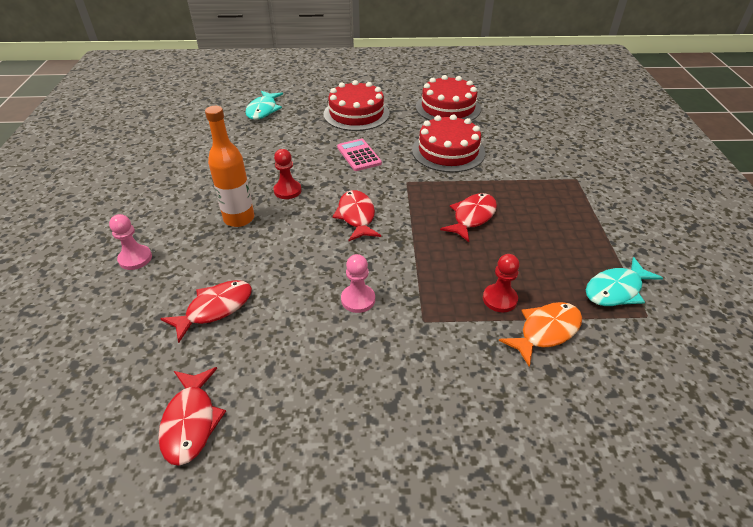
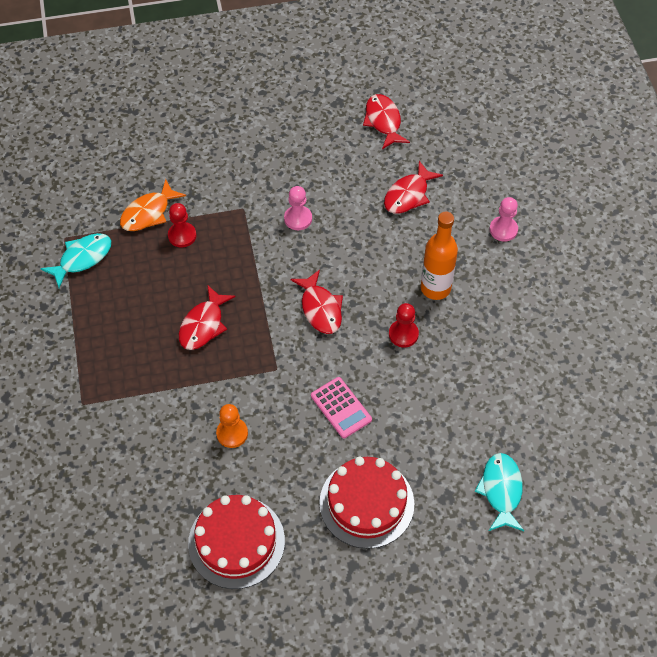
camera: 170 degrees right, 15 degrees up
red cake [412,114,485,172] -> orange pawn [216,404,248,448]

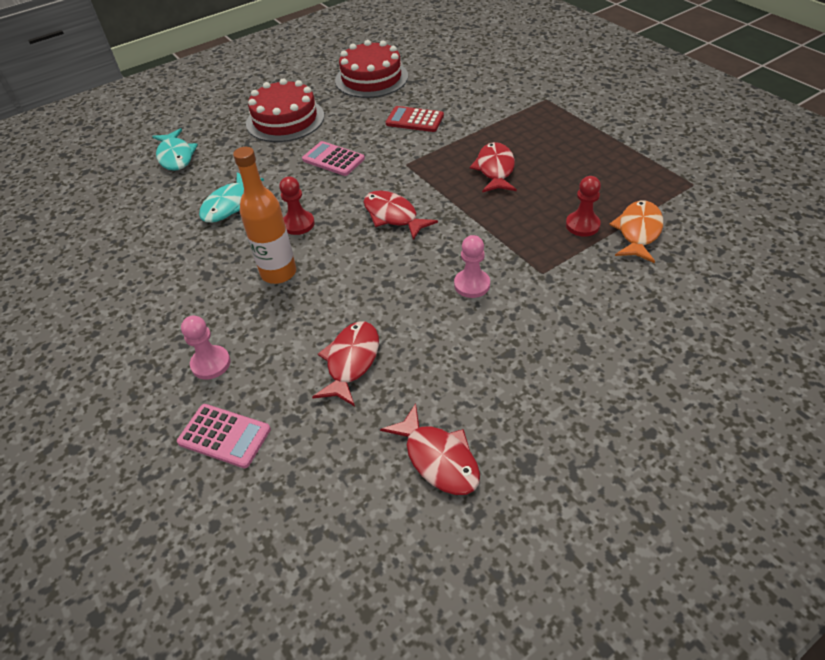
camera: 160 degrees right, 10 degrees down
turquoise fish [40,233,111,288] -> turquoise fish moved to [199,172,264,223]
orange pawn [216,404,248,448] -> red calculator [386,106,444,132]
none -> pink calculator [177,404,271,468]

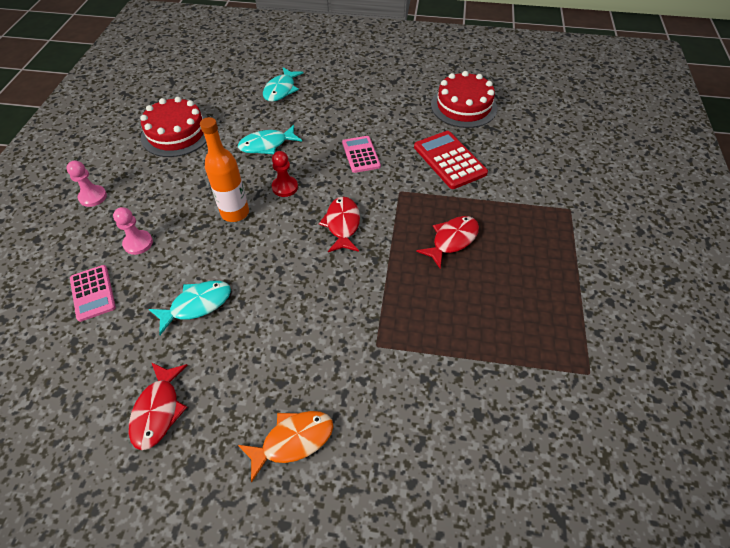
camera: 40 degrees right, 5 degrees up
red cake [246,78,324,142] -> red cake moved to [140,96,206,157]
red fish [312,321,379,406] -> turquoise fish [149,281,231,335]
red calculator [386,106,444,132] -> red calculator [414,131,488,189], size x1.50
pink pawn [454,235,490,298] -> pink pawn moved to [66,160,107,207]
red pawn [566,176,601,237] -> none
orange fish [609,201,663,263] -> orange fish moved to [238,411,334,483]

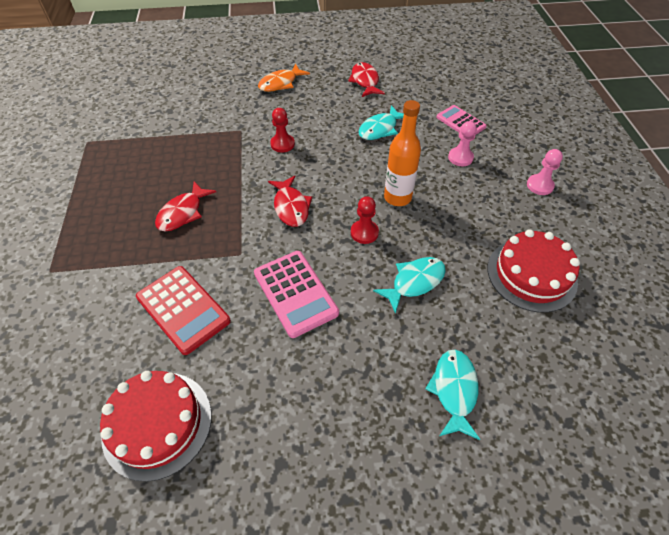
camera: 165 degrees right, 0 degrees up
pink calculator [342,136,381,173] -> pink calculator [254,251,339,338], size x1.50
none -> red pawn [270,108,295,153]

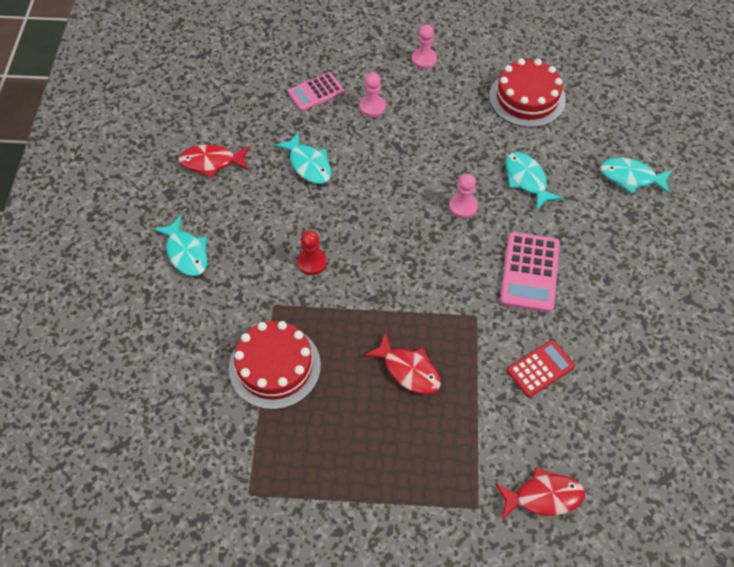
camera: 80 degrees left, 5 degrees up
red cake [100,371,212,482] -> red cake moved to [229,321,321,410]
red calculator [136,266,231,355] -> red calculator [507,340,575,397], size x0.67
pink calculator [254,251,339,338] -> pink calculator turned 120 degrees clockwise [500,232,560,313]
orange fish [258,63,310,92] -> turquoise fish [153,216,208,276]
red fish [268,176,313,227] -> red fish moved to [495,467,585,520]
red pawn [351,196,379,244] -> pink pawn [449,174,478,218]
orange bottle [384,100,421,206] -> none

